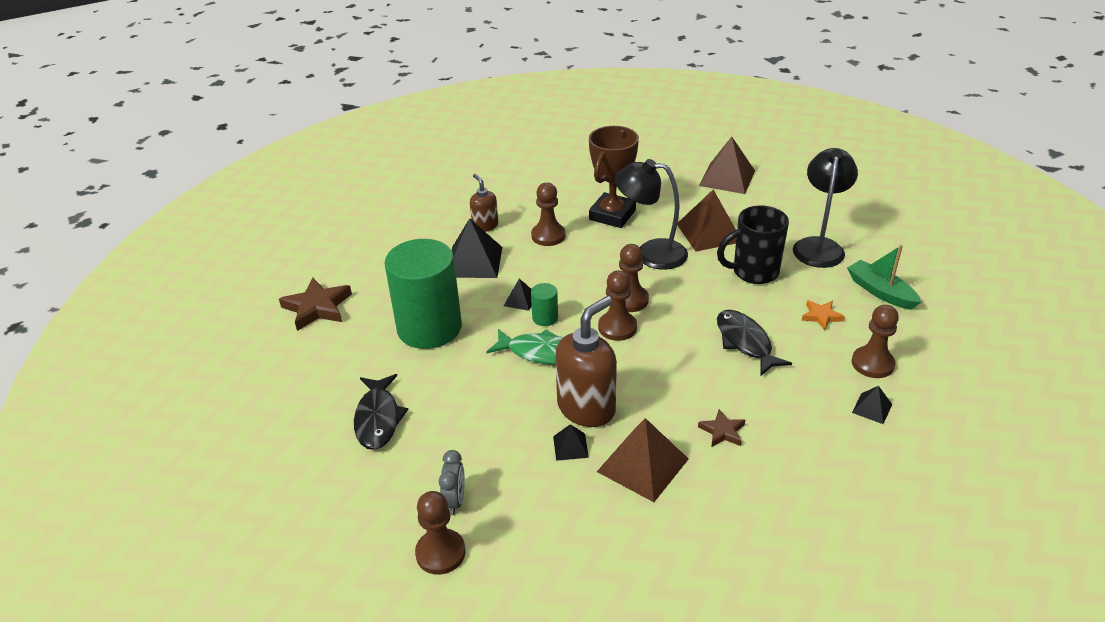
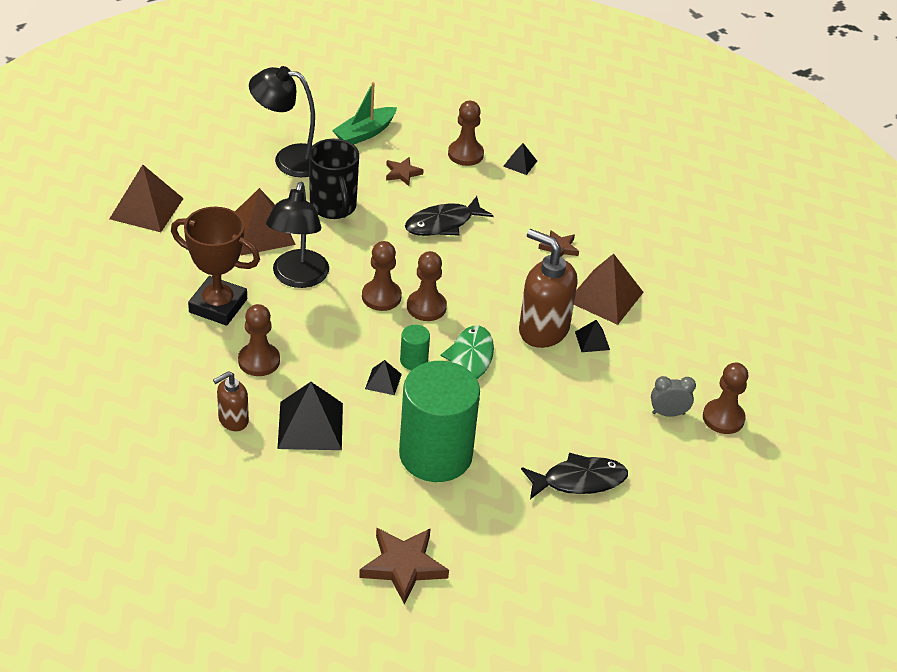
camera: 100 degrees left, 5 degrees up
orange star [802,300,845,330] -> brown star [386,157,423,186]

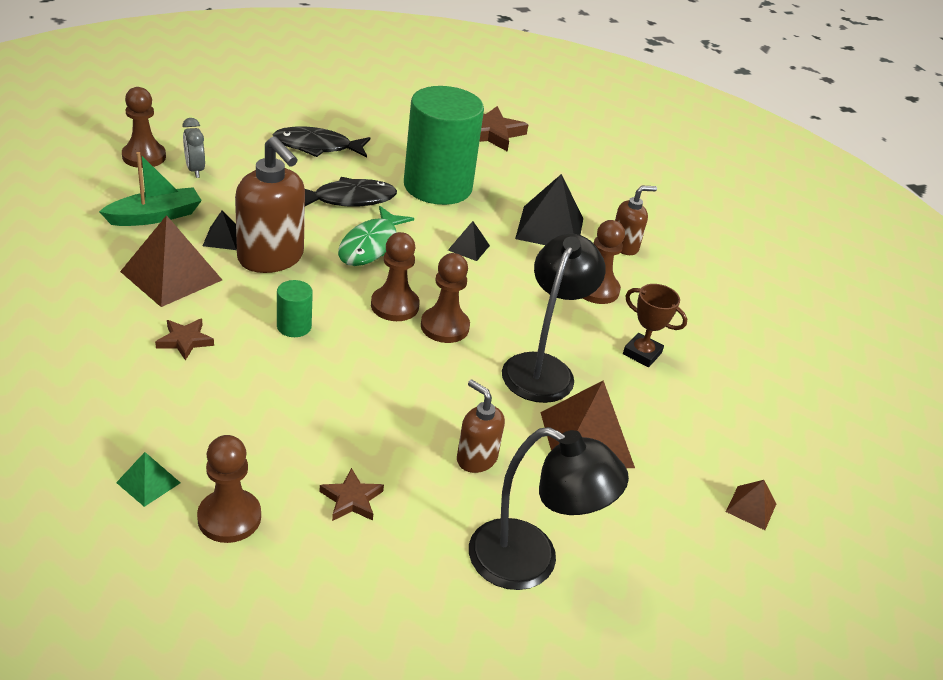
camera: 170 degrees left, 5 degrees down
brown pyramid [109,165,184,232] -> brown pyramid [726,480,776,530], size x0.50
brown trophy [171,207,260,326] -> brown trophy [623,284,687,367], size x0.57
black mug [309,139,359,219] -> brown soap dispenser [457,380,505,473]
green boat [332,82,397,145] -> green boat moved to [99,152,202,226]
green cylinder [400,325,430,370] -> green cylinder moved to [277,280,313,337]
black fish [405,196,494,236] -> black fish moved to [305,177,397,207]
black pyramid [503,143,537,175] -> green pyramid [116,452,180,507]
grey clock [651,376,696,417] -> grey clock turned 60 degrees clockwise [182,118,205,178]

